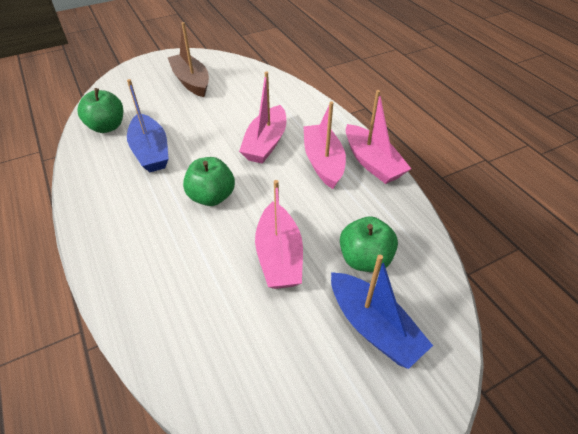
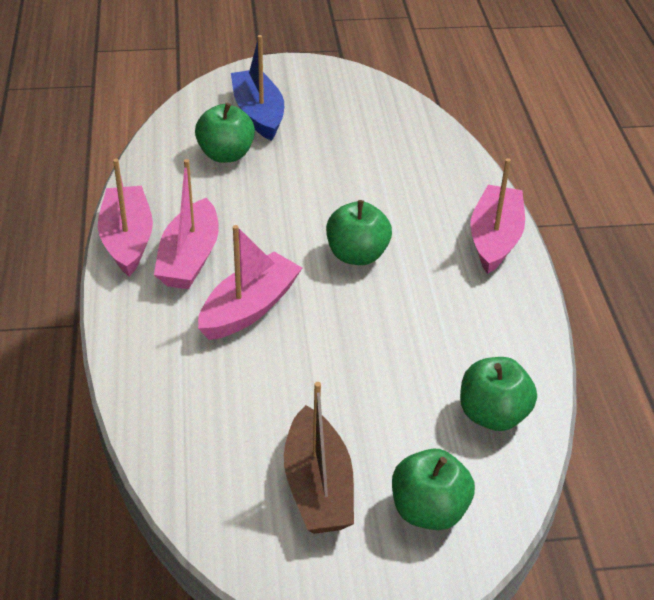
camera: 160 degrees left, 5 degrees down
blue boat [127,79,169,172] -> none
pink boat [255,180,303,289] -> pink boat moved to [470,158,525,274]
none -> green apple [392,449,475,530]

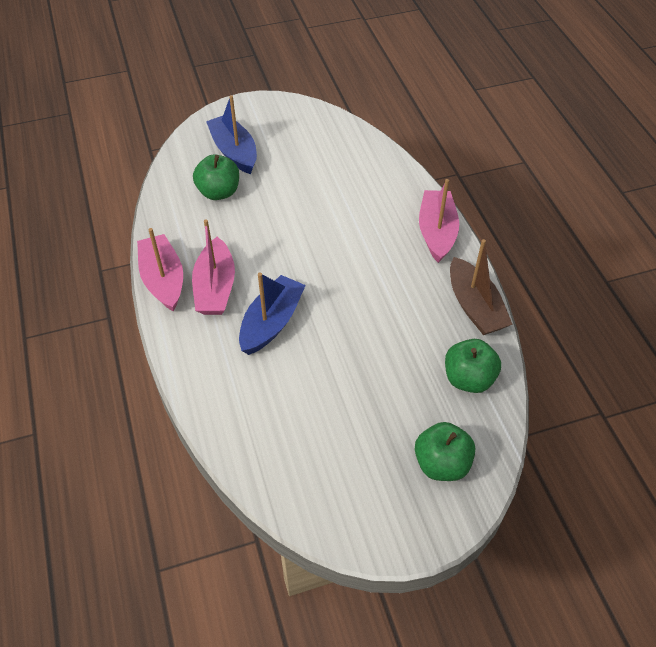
camera: 10 degrees left, 10 degrees up
pink boat [198,225,302,340] -> blue boat [239,272,306,355]
brown boat [284,382,354,534] -> brown boat moved to [450,239,513,335]
green apple [326,200,392,265] -> none

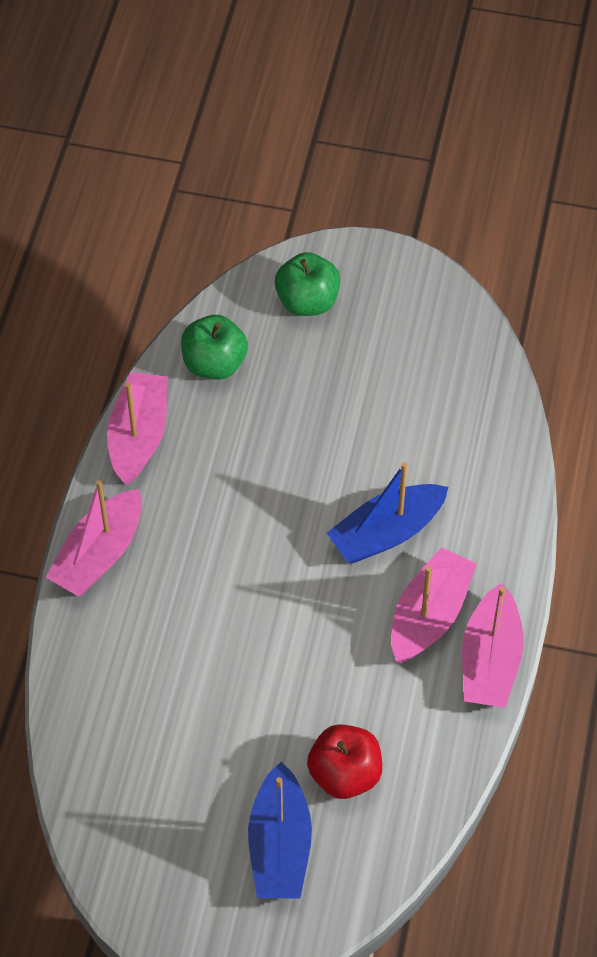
camera: 150 degrees left, 5 degrees up
green apple [193,154,239,200] -> red apple [307,724,382,799]
brown boat [450,239,513,335] -> pink boat [107,372,167,485]

